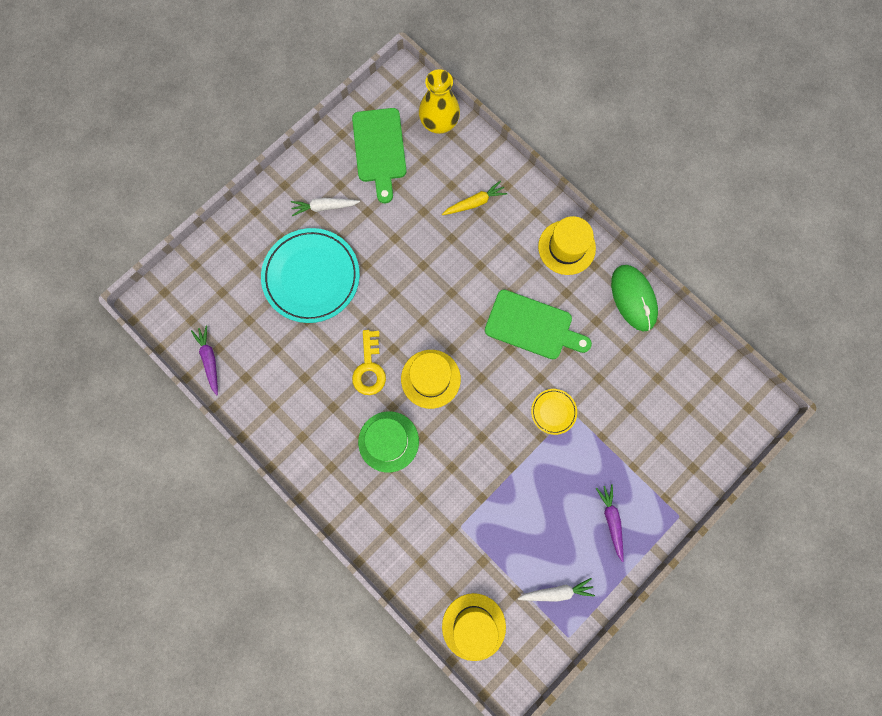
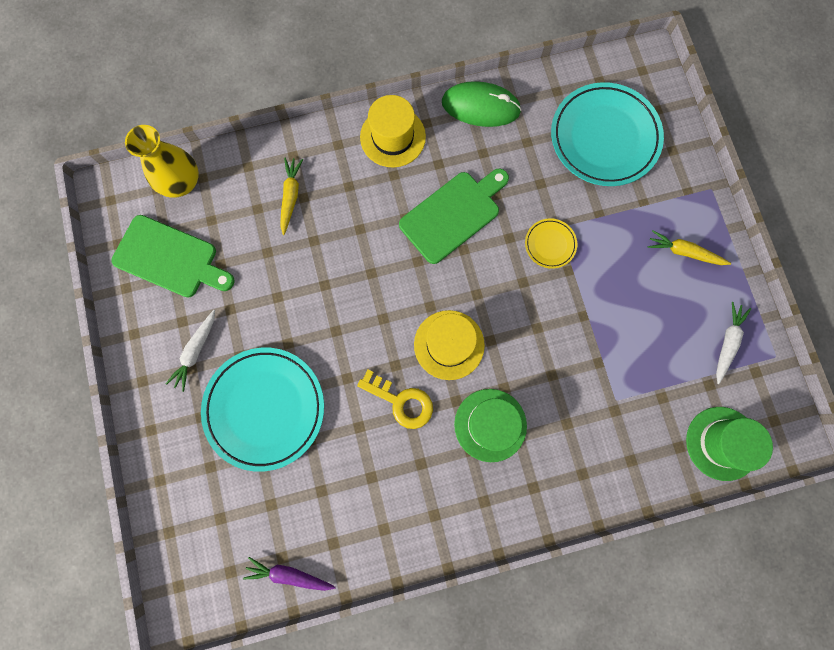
camera: 60 degrees left, 0 degrees up
yellow hat [442,593,506,661] -> green hat [686,407,773,481]
purple carrot [596,484,623,562] -> yellow carrot [648,230,731,265]
none -> turquoise plate [551,82,664,186]

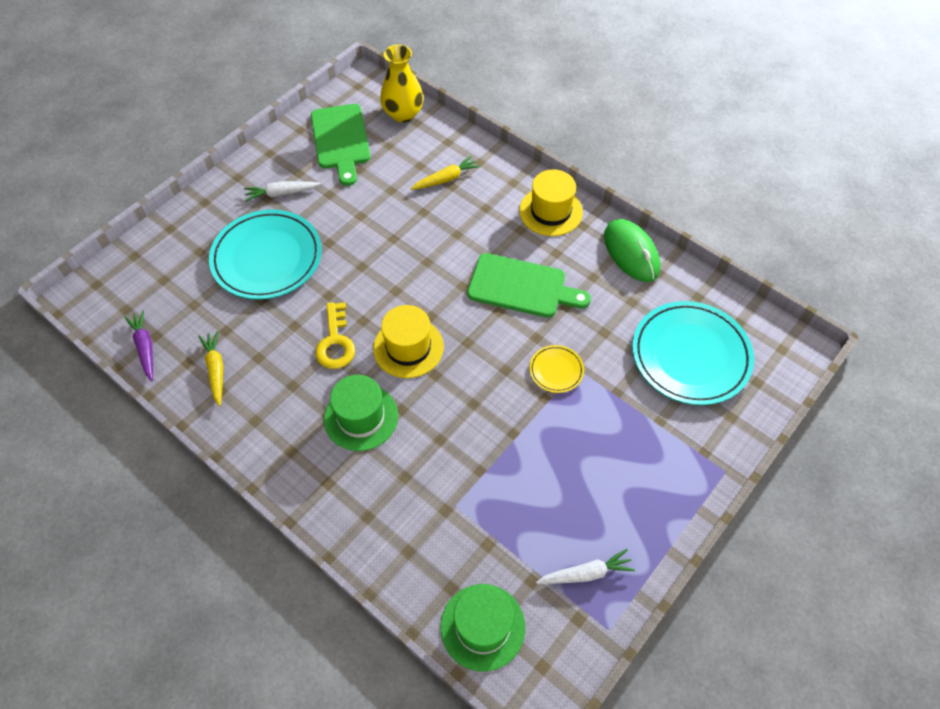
camera: 55 degrees right, 20 degrees down
yellow carrot [648,230,731,265] -> yellow carrot moved to [198,331,223,406]

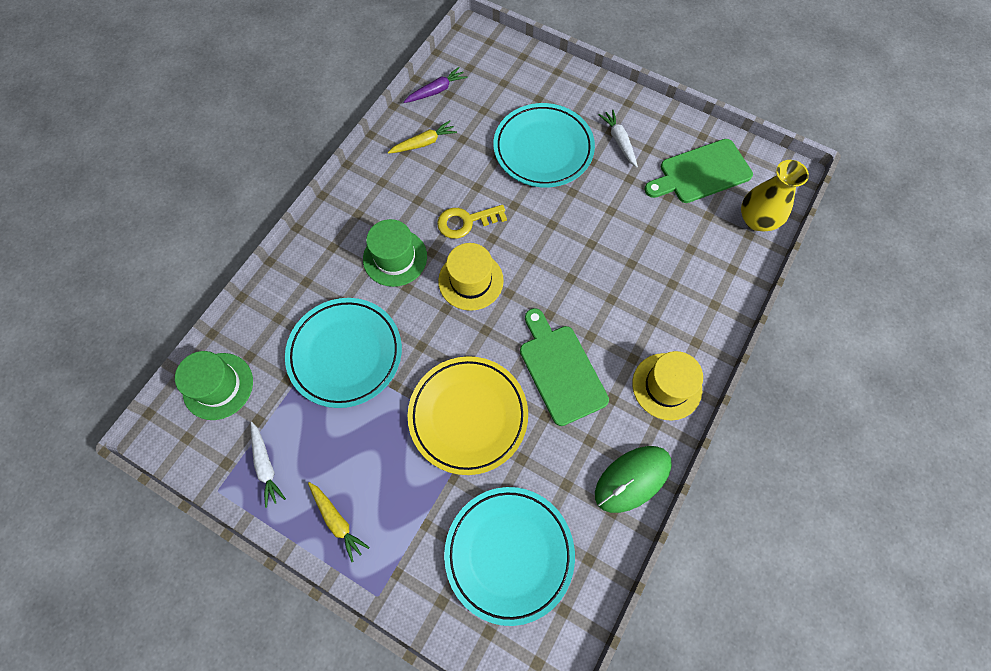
camera: 80 degrees right, 10 degrees up
yellow carrot [411,156,480,190] -> yellow carrot moved to [308,482,370,562]
green cutting board [467,253,591,318] -> green cutting board turned 150 degrees clockwise [520,308,609,426]
yellow plate [529,345,584,393] -> yellow plate [408,356,528,475], size x2.21
none -> turquoise plate [285,298,402,408]

